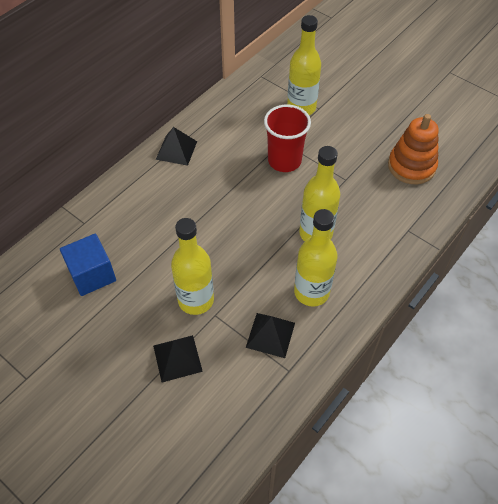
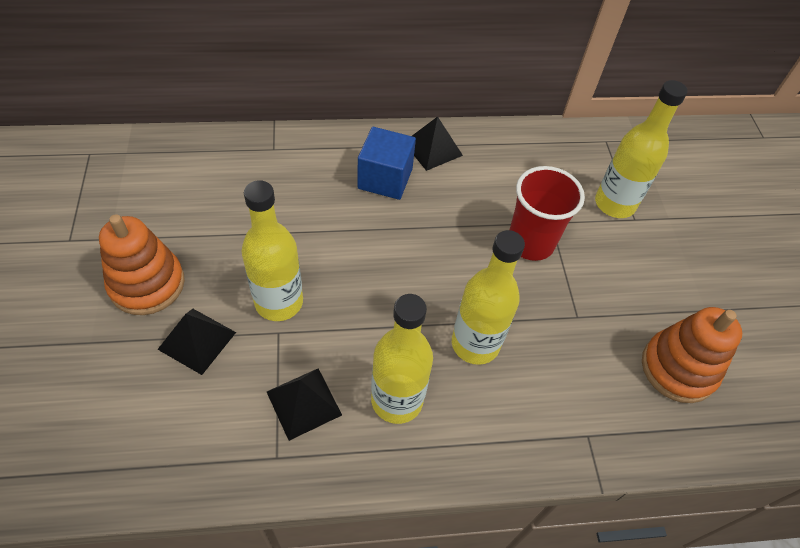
camera: 40 degrees right, 0 degrees up
blue cube [60,234,116,296] -> blue cube moved to [357,127,416,200]
none -> orange stacking toy [99,214,185,315]

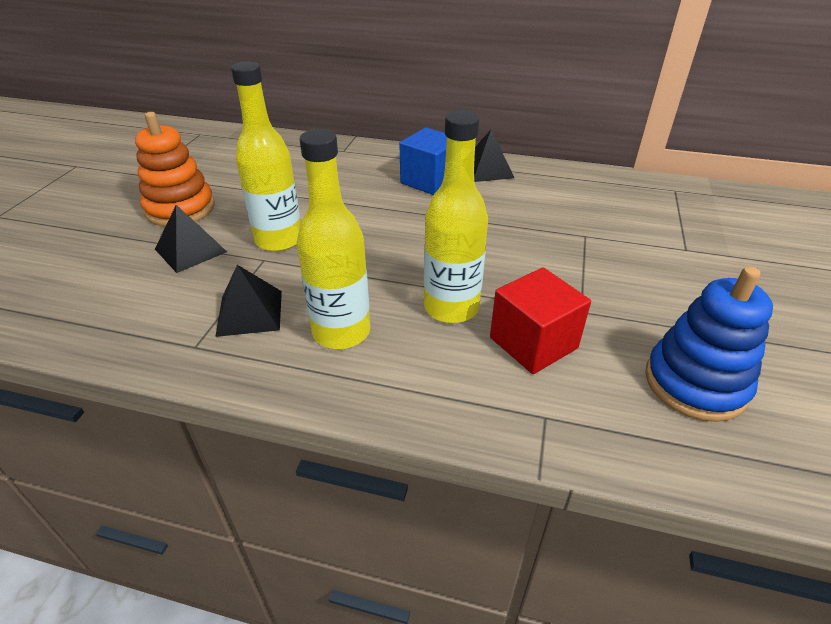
camera: 25 degrees right, 15 degrees down
red cup [510,166,585,261] -> none
yellow bottle [595,80,688,218] -> none
orange stacking toy [642,307,742,403] -> blue stacking toy [645,266,773,422]
none -> red cube [490,267,591,374]

